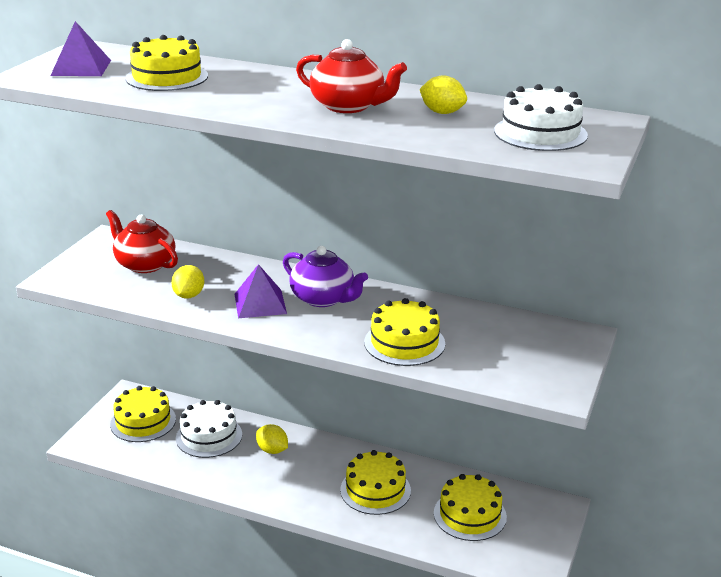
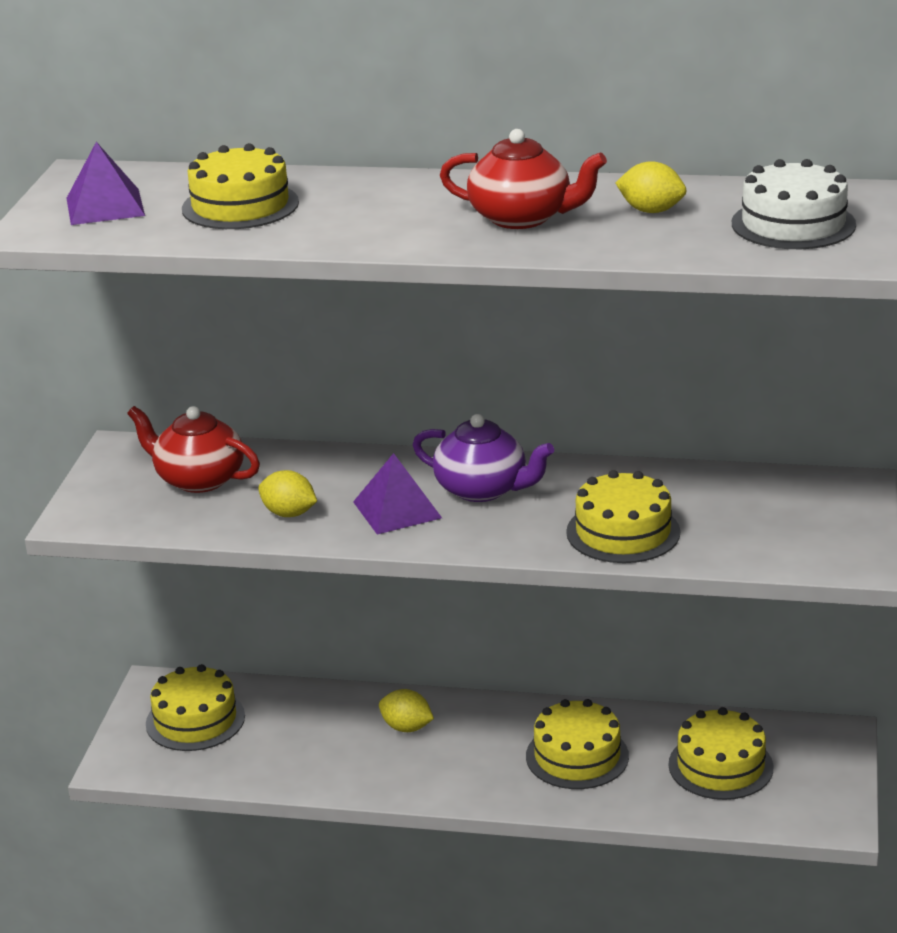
camera: 10 degrees left, 0 degrees up
yellow lemon [171,265,204,299] -> yellow lemon turned 60 degrees counterclockwise [258,470,317,517]
white cake [176,400,242,458] -> none

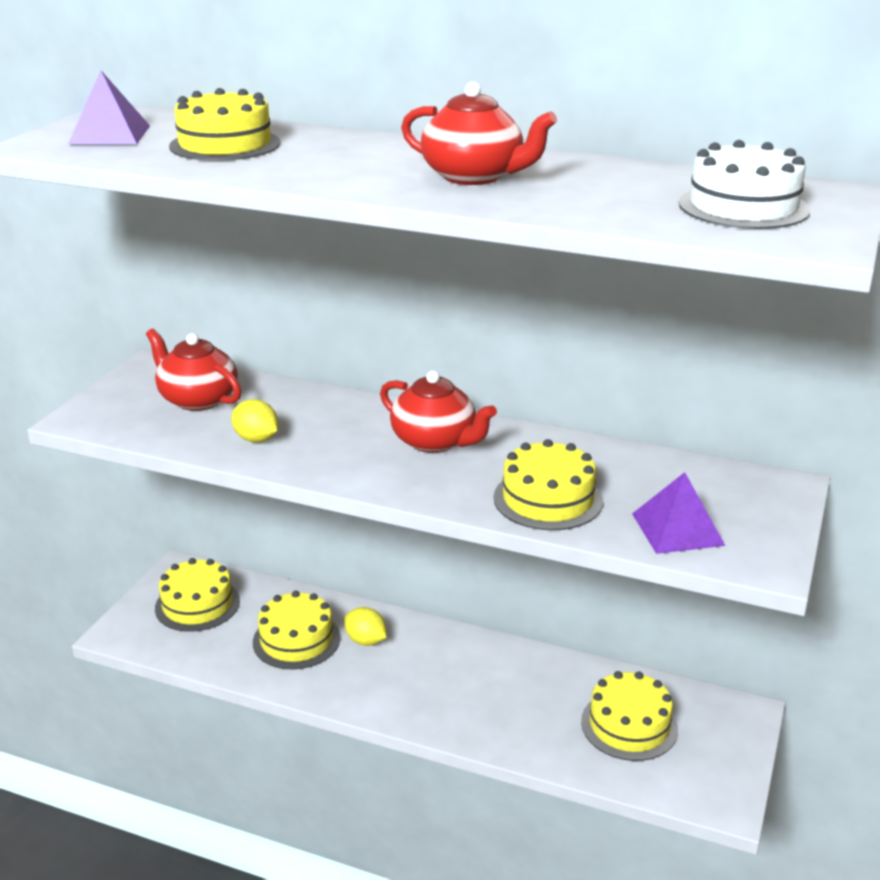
camera: 10 degrees right, 0 degrees up
purple pyramid [353,453,442,534] -> purple pyramid moved to [632,472,725,554]
purple teapot [413,414,554,502] -> red teapot [380,371,497,453]
yellow cake [526,699,629,789] -> yellow cake moved to [253,591,340,670]
yellow lemon [616,161,686,213] -> none

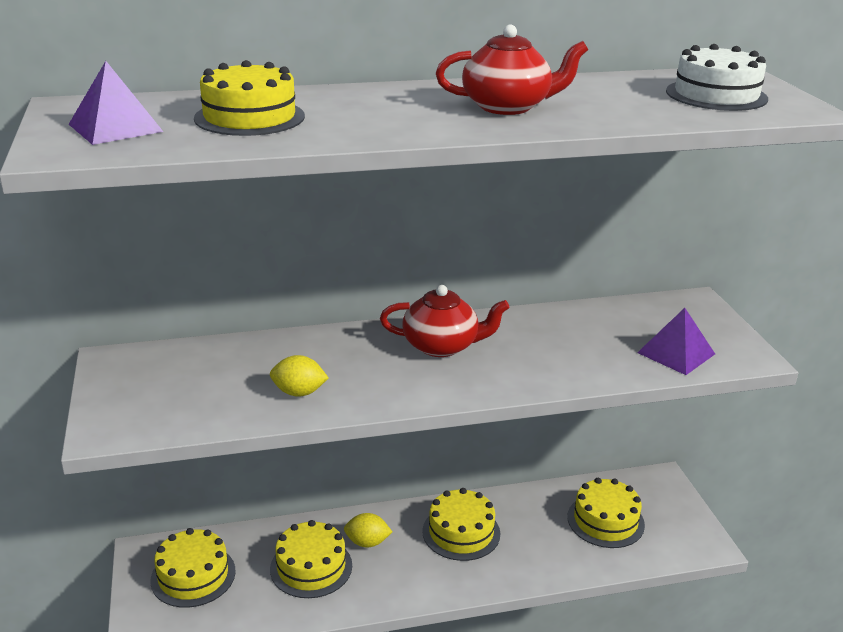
camera: 35 degrees left, 0 degrees up
red teapot [146,329,241,411] -> none
yellow cake [494,439,603,530] -> yellow cake moved to [422,488,500,561]

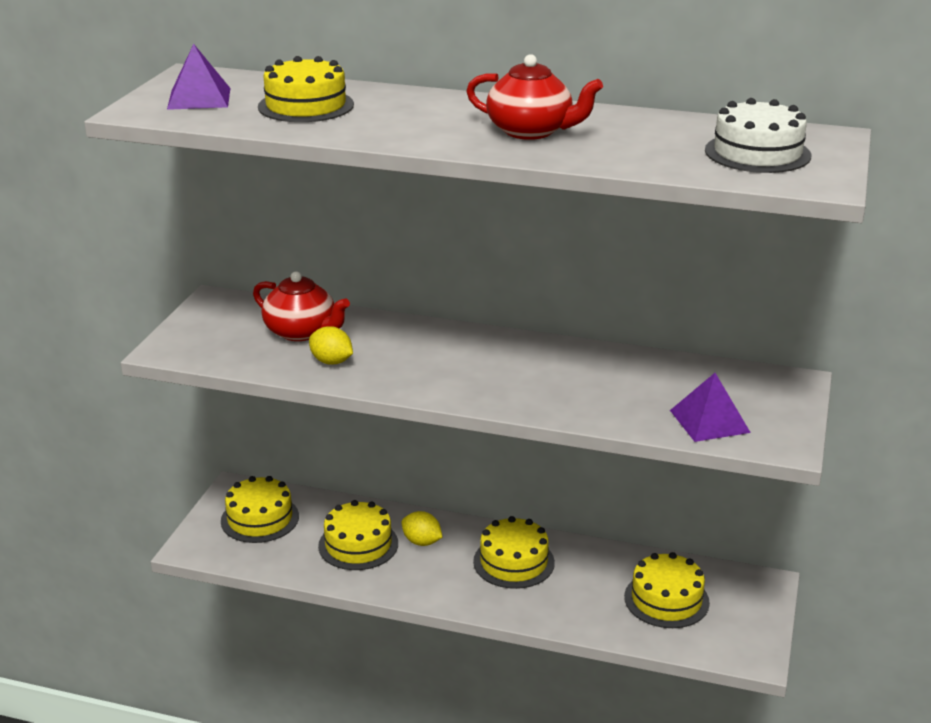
camera: 30 degrees right, 0 degrees up
red teapot [380,285,510,357] -> red teapot moved to [253,271,350,341]

